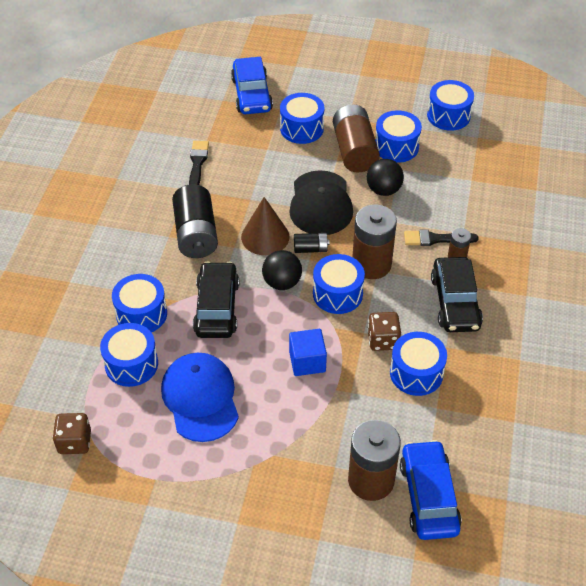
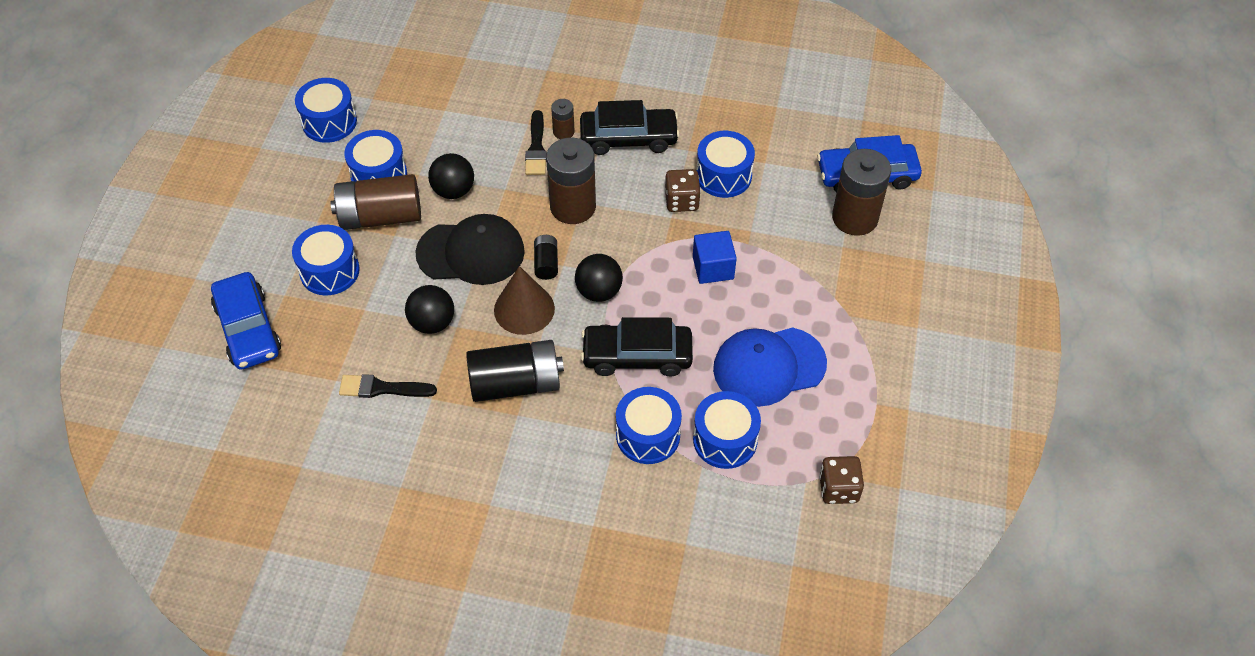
camera: 90 degrees left, 5 degrees up
blue car [231,57,273,114] -> blue car turned 75 degrees clockwise [211,272,281,370]
blue drum [313,254,365,314] -> none
none -> black ball [405,285,454,334]

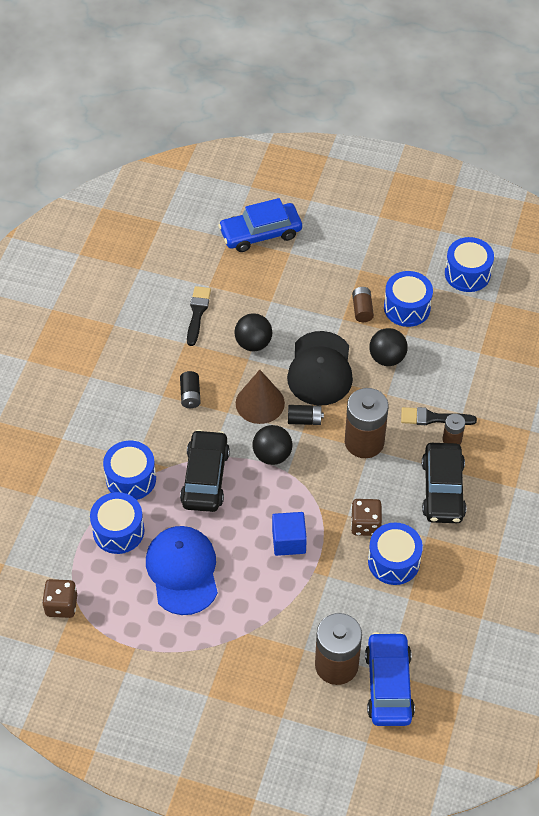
camera: 95 degrees right, 0 degrees up
blue drum [292,225,360,295] -> none
brown battery [331,174,421,230] -> brown battery [352,287,374,322], size x0.49
black battery [466,340,564,402] -> black battery [180,371,201,408], size x0.49

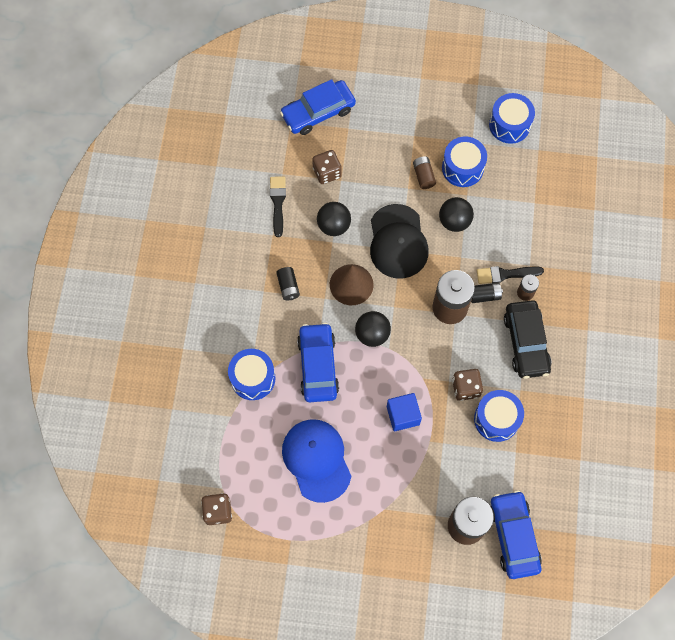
camera: 10 degrees left, 15 degrees up
blue drum [90,492,144,554] -> none
black car [180,430,230,512] -> blue car [297,323,339,402]
black battery [288,405,324,425] -> black battery moved to [471,283,503,303]
none -> brown dice [312,150,342,184]

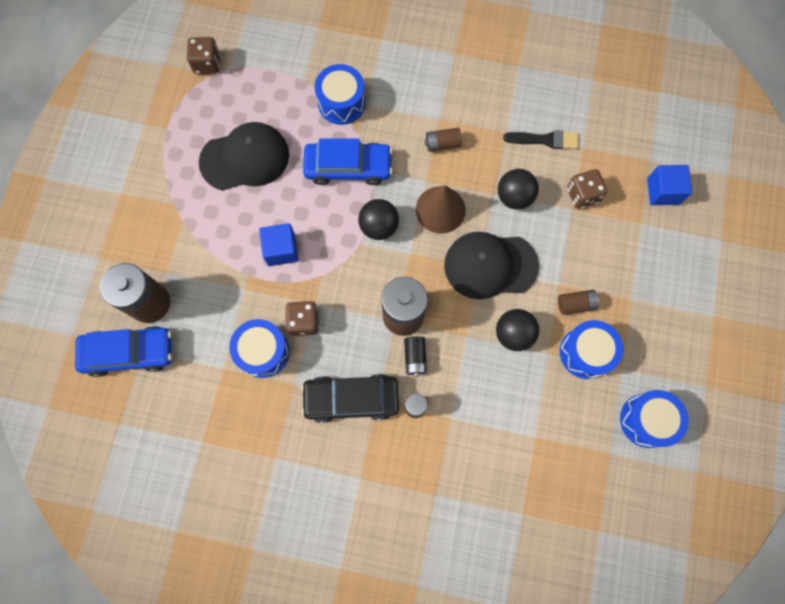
camera: 95 degrees right, 5 degrees up
black battery [276,267,300,300] -> brown battery [425,128,462,152]
blue car [280,79,356,135] -> blue cube [647,165,692,205]
blue cap [282,419,351,503] -> black cap [199,122,289,191]
black brush [477,266,544,284] -> none

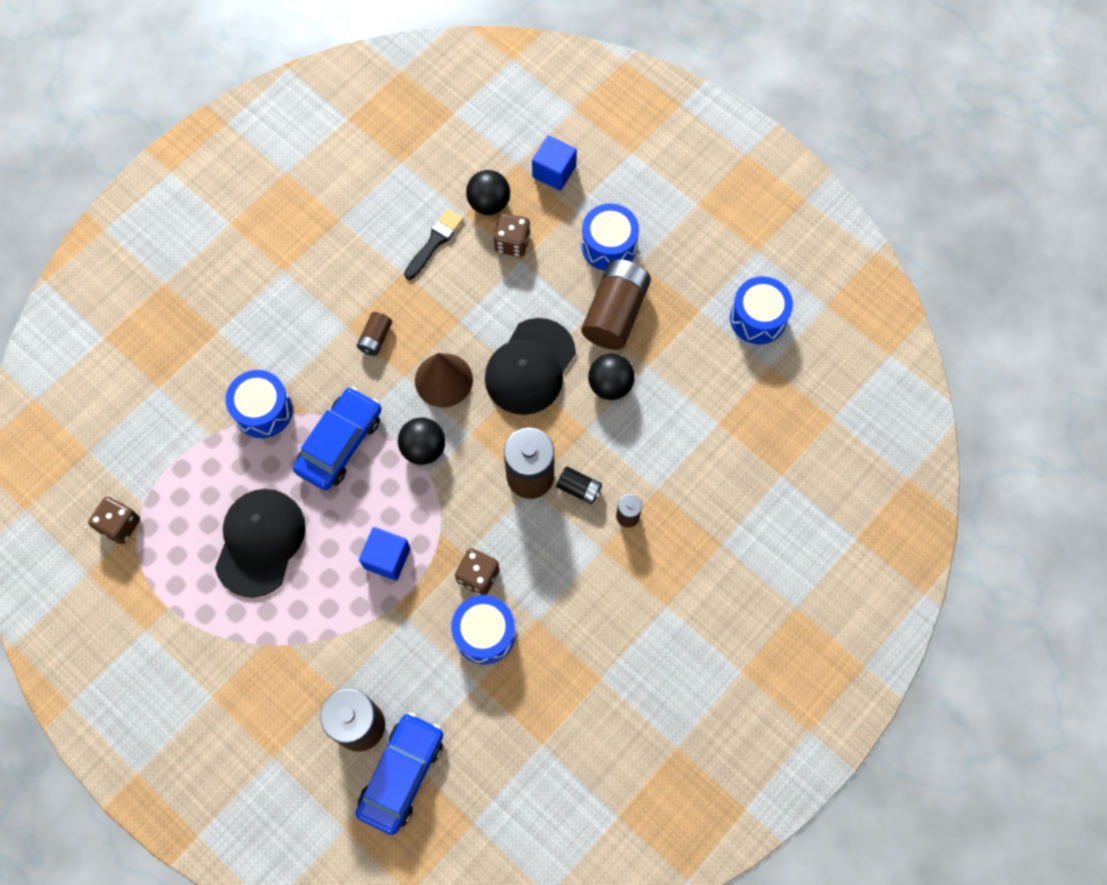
camera: 60 degrees left, 5 degrees down
black car [301,374,399,423] -> none
black ball [498,169,539,209] -> black ball moved to [466,170,510,215]
brown battery [558,290,599,315] -> brown battery [581,259,651,350], size x2.04
blue drum [560,320,624,379] -> blue drum moved to [581,203,639,270]

